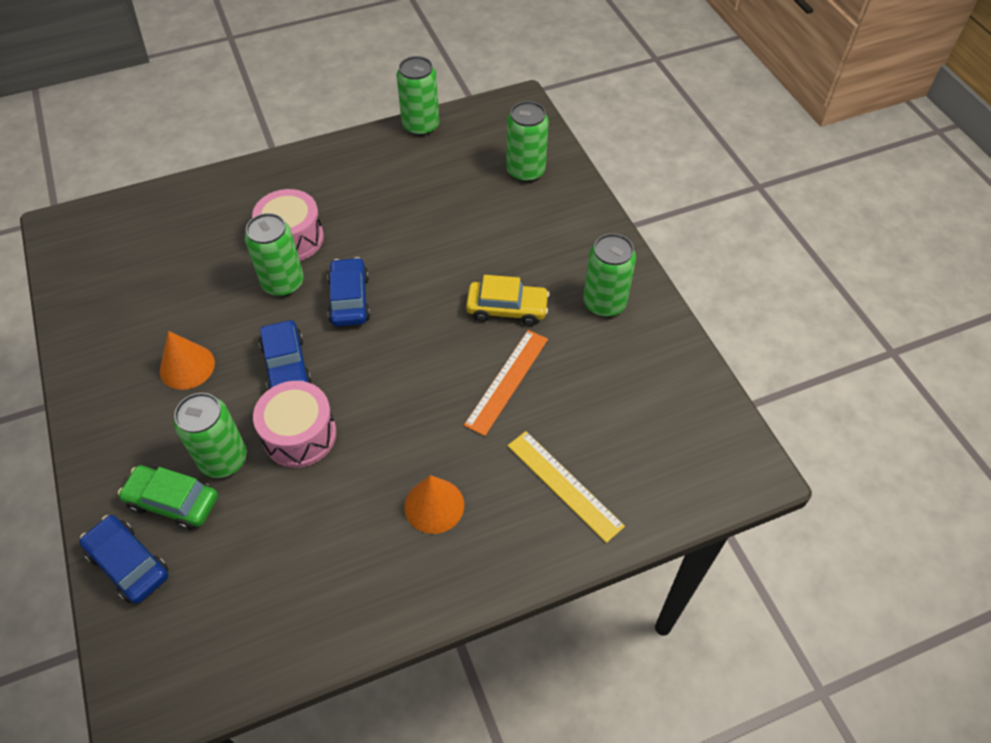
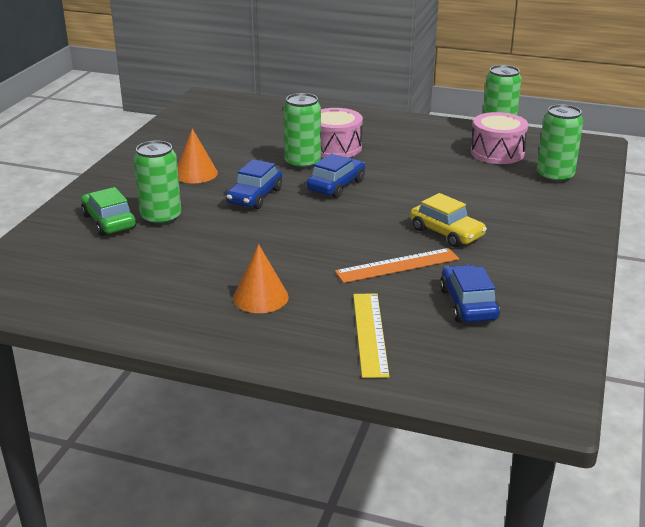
camera: 40 degrees right, 25 degrees down
blue car [79,515,169,604] -> blue car moved to [440,265,500,323]
pink drum [253,381,336,468] -> pink drum moved to [471,112,528,164]
green can [583,233,636,317] -> none

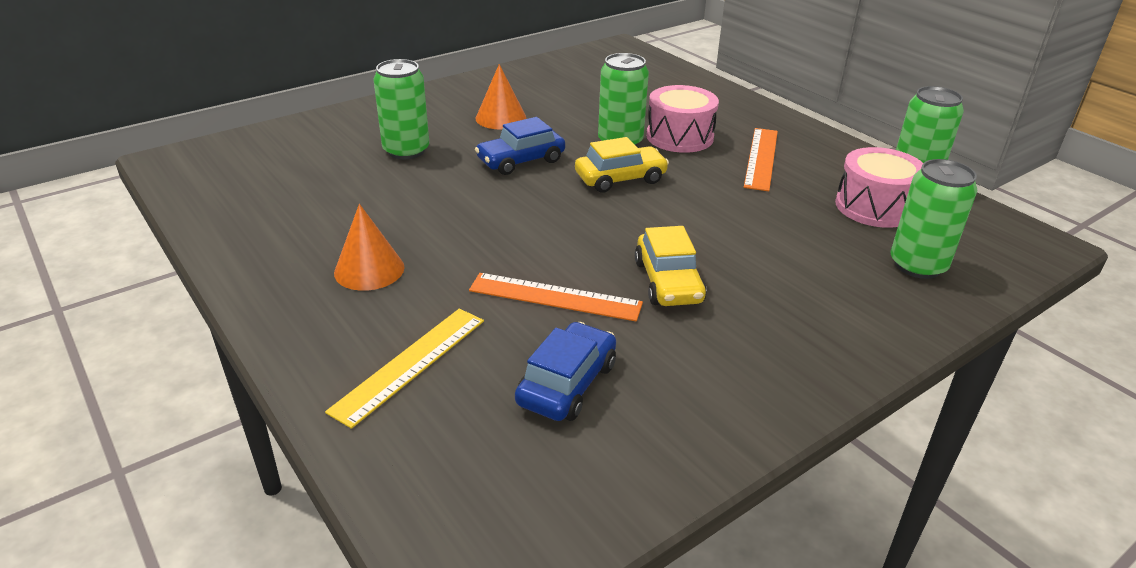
camera: 35 degrees right, 5 degrees up
green car [81,187,136,236] -> none
blue car [306,154,365,198] -> yellow car [575,137,669,193]
none -> orange ruler [744,128,778,191]

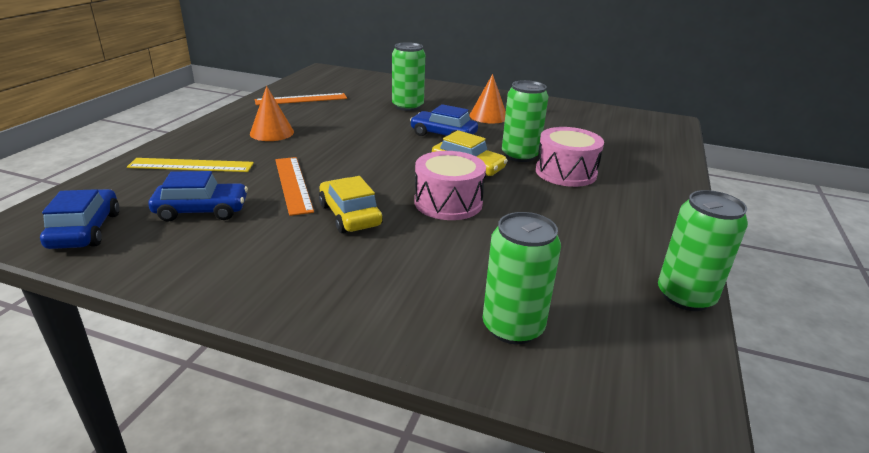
camera: 55 degrees right, 5 degrees down
yellow car [635,226,707,306] -> yellow car turned 105 degrees clockwise [319,176,383,233]
orange ruler [744,128,778,191] -> orange ruler moved to [255,93,347,105]
pink drum [835,147,923,228] -> pink drum moved to [415,151,486,220]
none -> blue car [40,189,120,249]

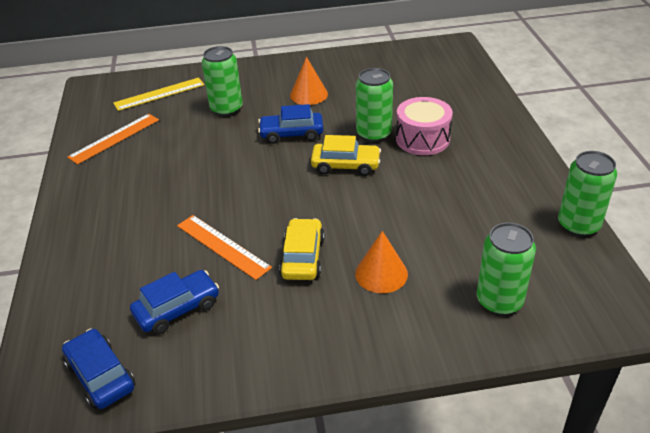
camera: 25 degrees left, 10 degrees up
yellow ruler [127,158,254,172] -> yellow ruler moved to [113,78,204,111]
orange cone [250,86,294,141] -> orange cone moved to [355,231,408,293]
yellow car [319,176,383,233] -> yellow car turned 60 degrees clockwise [279,218,325,280]
pink drum [415,151,486,220] -> none

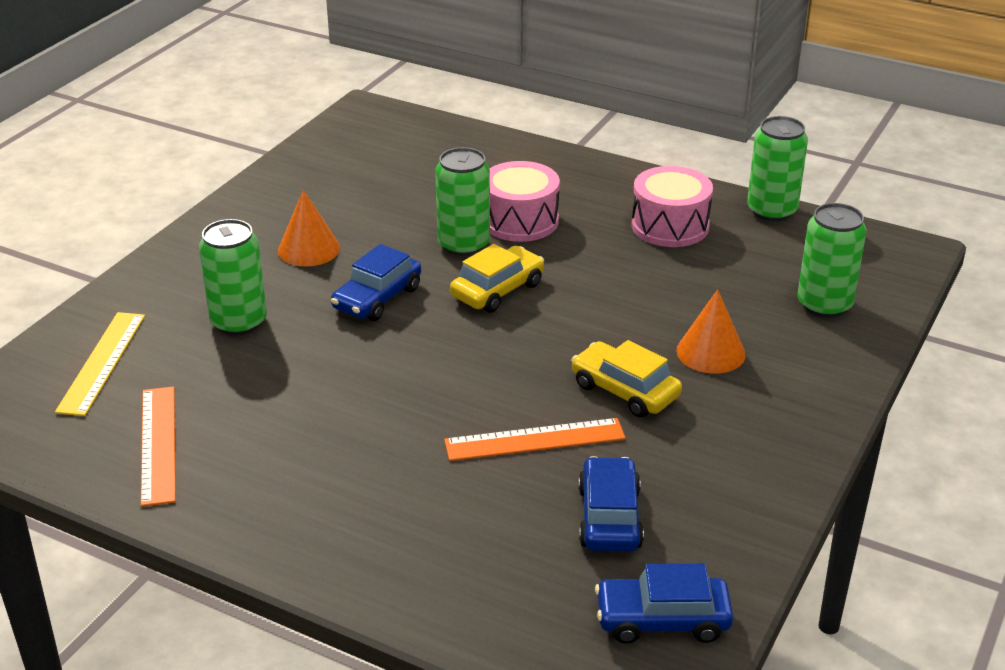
camera: 55 degrees left, 5 degrees down
none -> pink drum [632,166,713,247]

